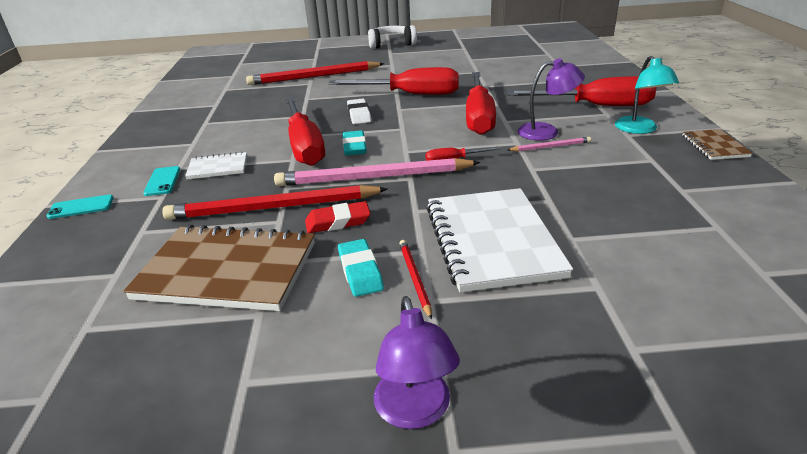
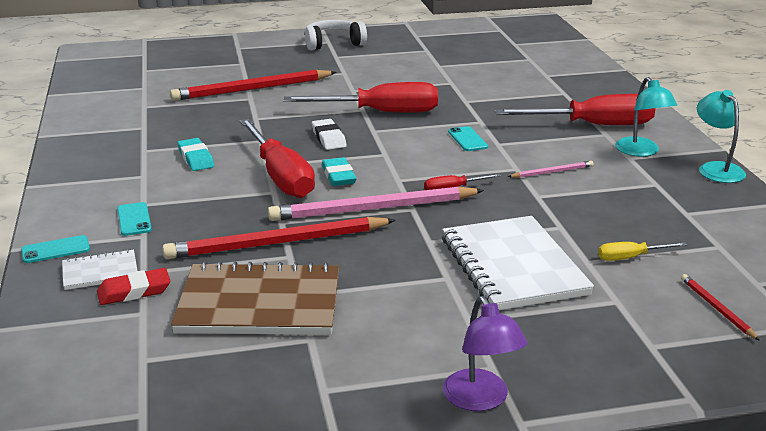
camera: 10 degrees left, 5 degrees down
white notebook [185,151,247,180] -> white notebook moved to [62,249,137,290]
red eraser [305,201,371,233] -> red eraser moved to [97,268,171,305]
turquoise eraser [338,239,384,297] -> turquoise eraser moved to [178,138,214,171]
red pencil [399,240,432,320] -> red pencil moved to [681,274,760,341]
red screwdriver [466,72,496,135] -> turquoise phone [448,126,488,151]
purple lamp [517,58,585,141] -> none
brown notebook [682,129,753,160] -> turquoise lamp [697,90,746,183]
none -> yellow screwdriver [598,242,687,261]

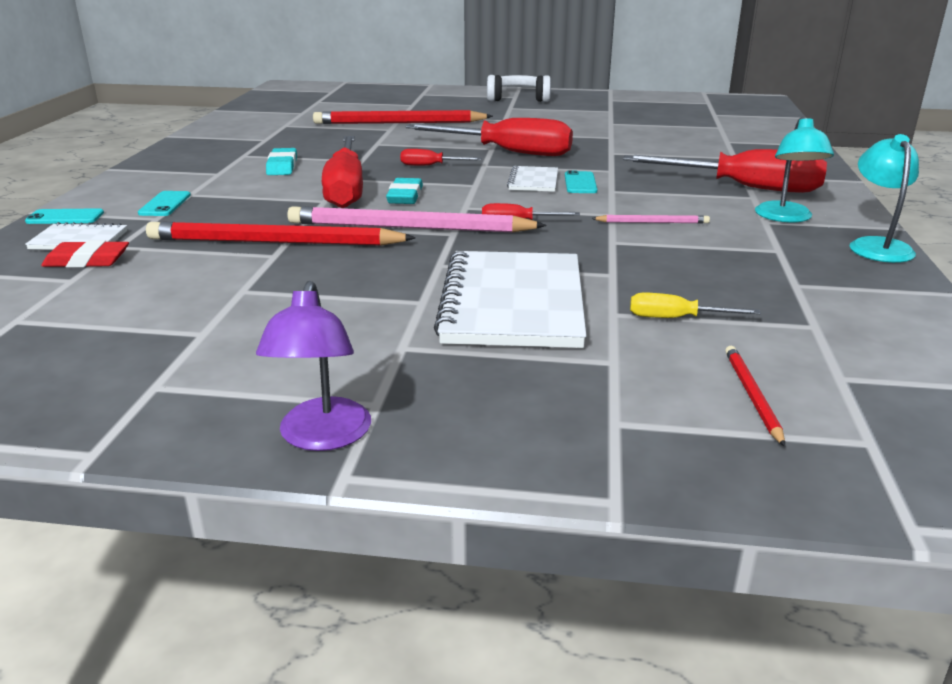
camera: 20 degrees right, 0 degrees up
brown notebook [171,261,339,335] -> none
white eraser [312,119,346,150] -> red screwdriver [400,149,482,166]
none -> white notebook [507,166,558,192]

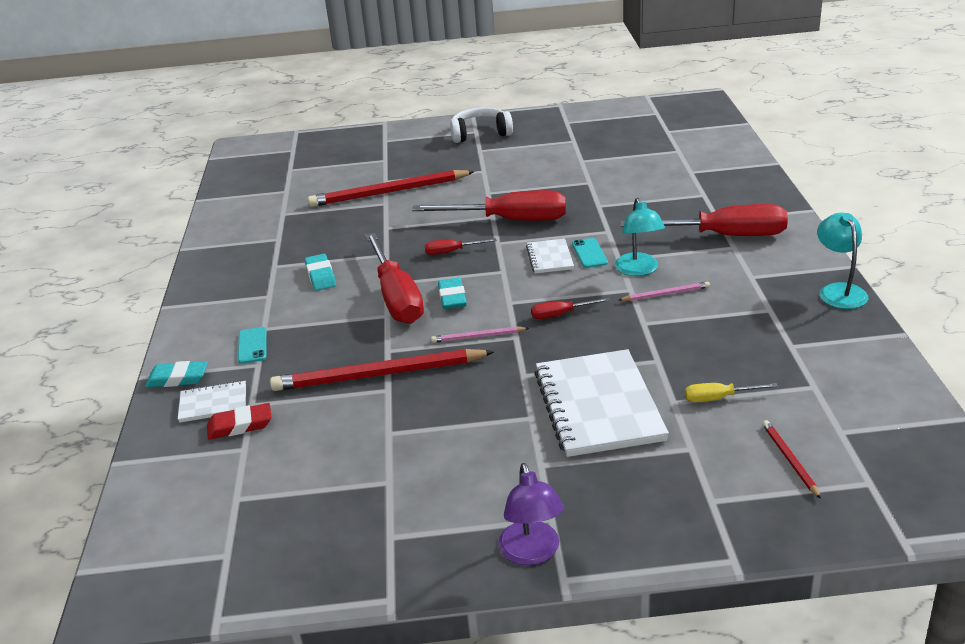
camera: 10 degrees left, 5 degrees up
turquoise phone [25,208,104,224] -> turquoise eraser [145,361,208,387]
pink pencil [287,206,547,233] -> pink pencil [431,326,529,343], size x0.46
turquoise lamp [755,116,834,223] -> turquoise lamp moved to [614,198,665,276]

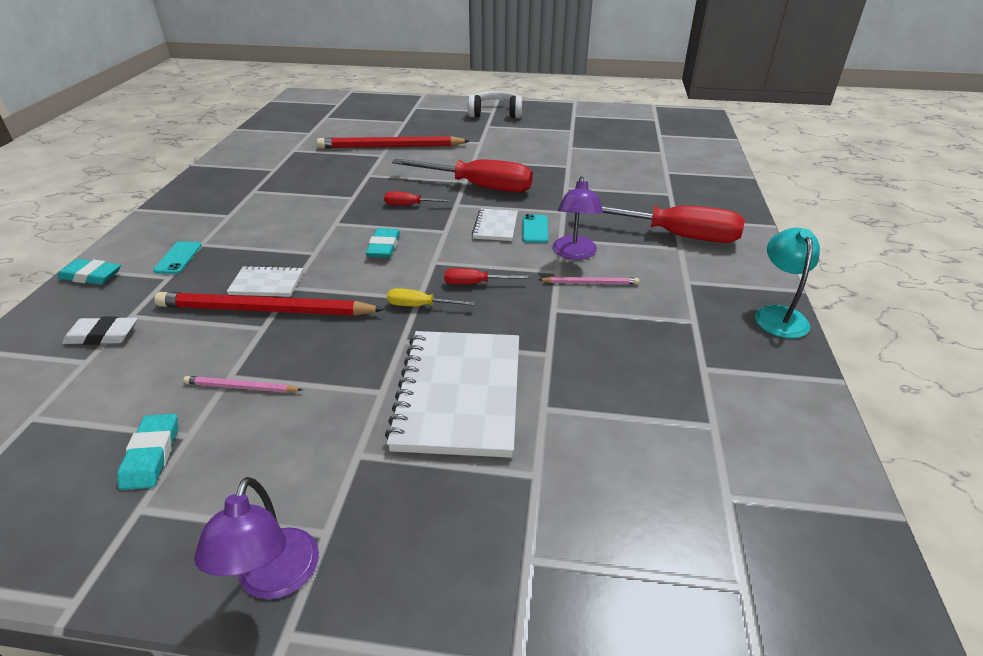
camera: 10 degrees right, 5 degrees up
white notebook [178,380,246,423] -> white notebook moved to [226,265,303,297]
red eraser [207,403,272,440] -> white eraser [62,316,138,345]
turquoise eraser [305,254,336,291] -> turquoise eraser moved to [117,414,178,490]
red screwdriver [365,233,424,324] -> none
pink pencil [431,326,529,343] -> pink pencil moved to [183,376,303,393]
turquoise lamp [614,198,665,276] -> purple lamp [553,176,603,260]
yellow screwdriver [685,383,777,402] -> yellow screwdriver moved to [387,288,475,306]
red pencil [762,420,821,499] -> none

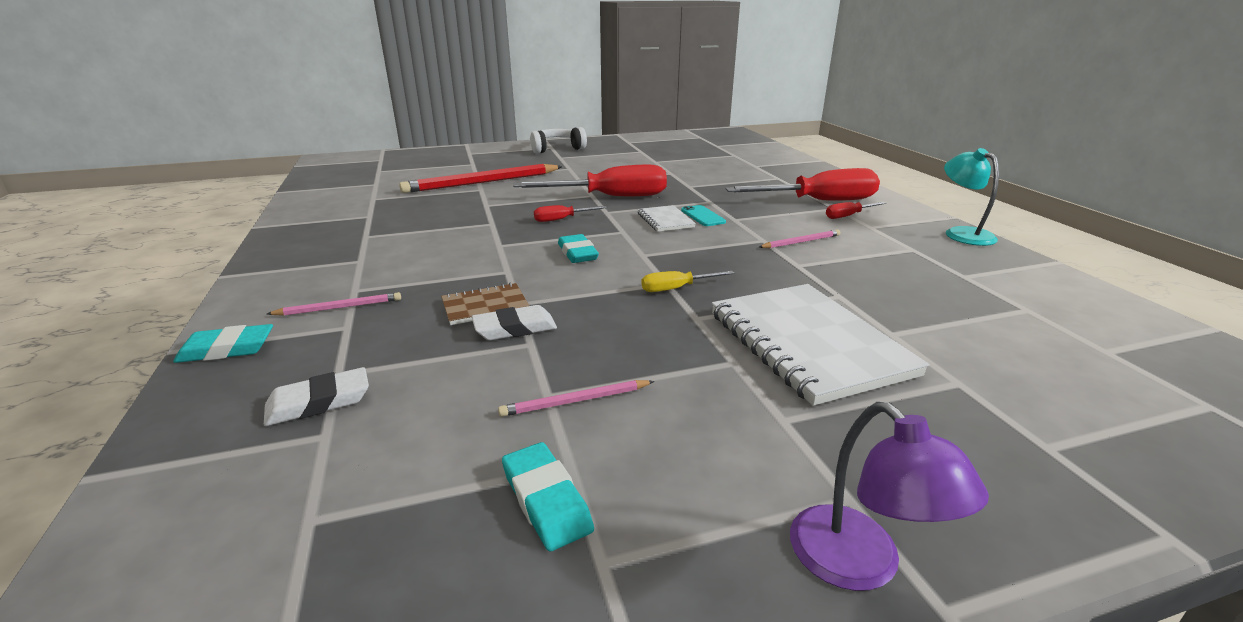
camera: 25 degrees left, 10 degrees down
turquoise phone [153,241,202,274] -> pink pencil [267,292,401,316]
red pencil [154,292,385,316] -> white eraser [472,305,557,340]
white notebook [226,265,303,297] -> brown notebook [441,282,529,325]
red screwdriver [444,268,528,285] -> red screwdriver moved to [826,202,887,219]
purple lamp [553,176,603,260] -> none

